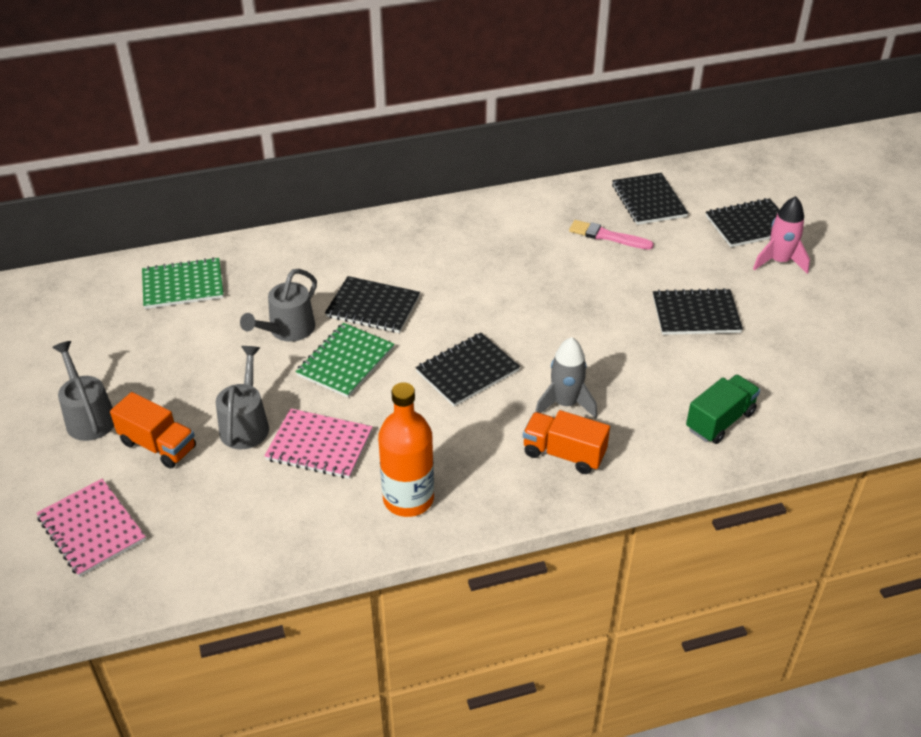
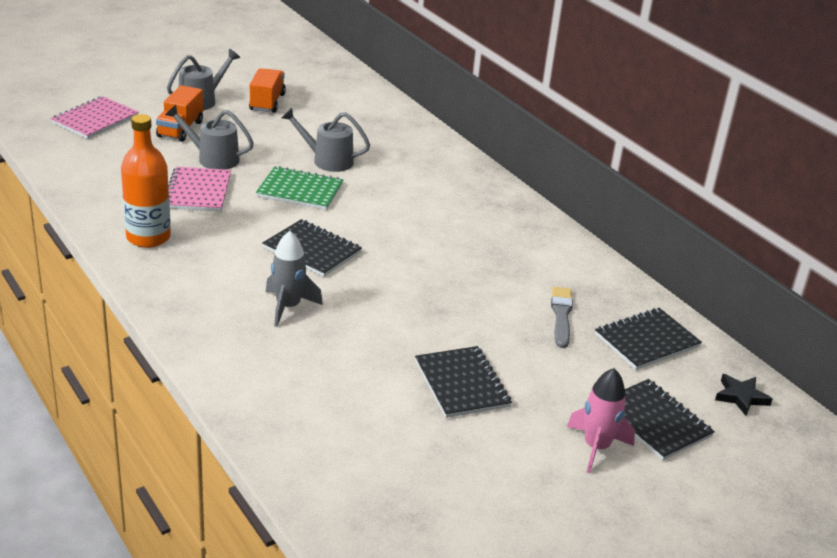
camera: 70 degrees right, 10 degrees down
green notebook [142,257,224,309] -> none
grey watering can [216,346,269,449] -> grey watering can turned 150 degrees counterclockwise [165,105,254,170]
black notebook [325,276,420,333] -> none
orange truck [523,410,610,474] -> orange truck moved to [249,68,286,113]
pink brush [569,220,654,250] -> grey brush [551,287,573,348]
green truck [686,375,760,444] -> none
none -> black star [715,374,772,416]

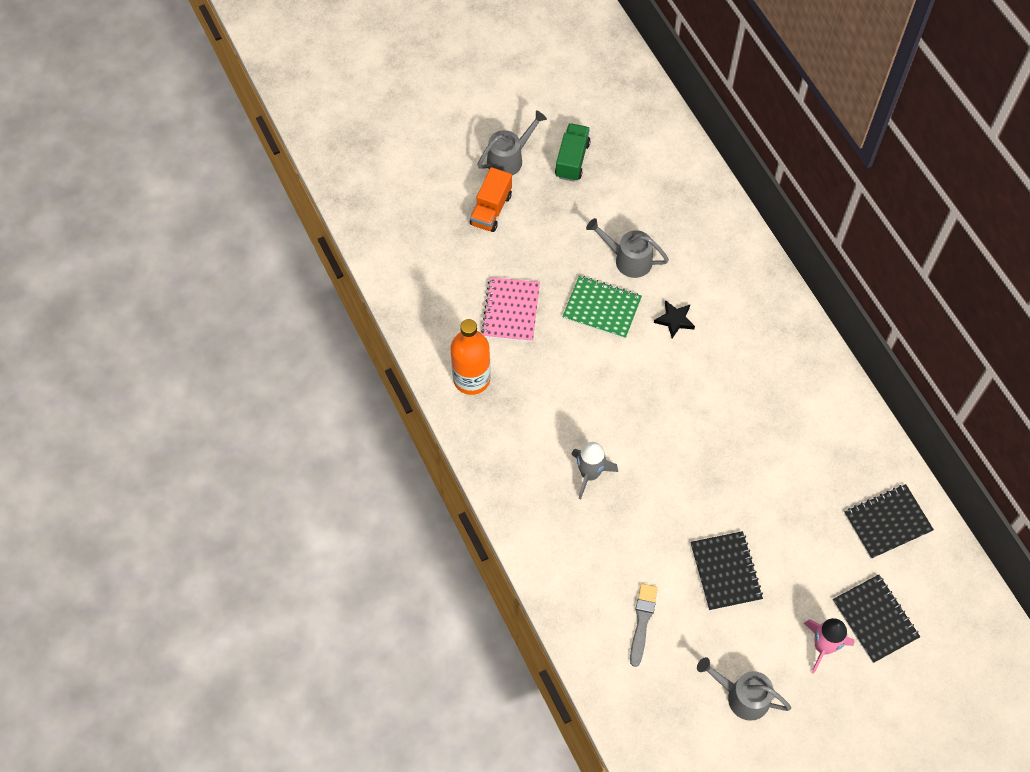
camera: 10 degrees right, 30 degrees up
pink notebook [51,96,139,139] -> none
grey watering can [165,105,254,170] -> grey watering can moved to [697,657,791,721]
orange truck [249,68,286,113] -> green truck [555,123,591,182]
black notebook [262,219,362,277] -> none
grey brush [551,287,573,348] -> grey brush moved to [630,583,658,667]
black star [715,374,772,416] -> black star moved to [654,300,695,338]

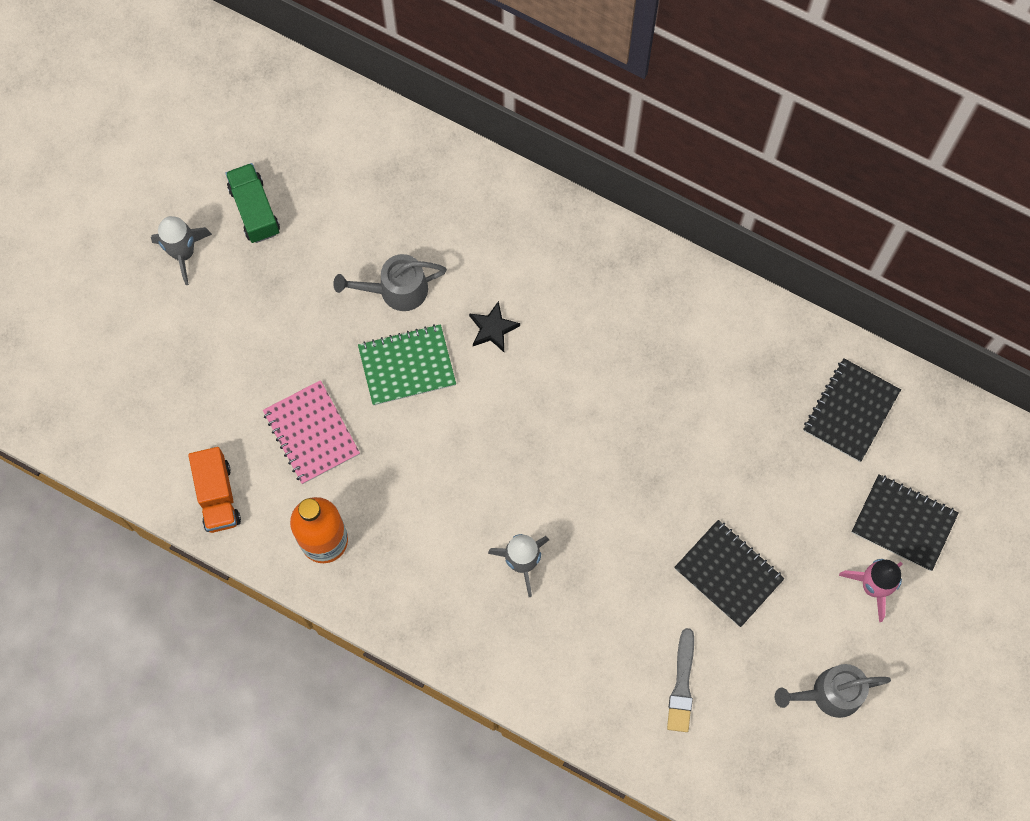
camera: 35 degrees left, 10 degrees up
orange truck [470,167,512,232] -> orange truck moved to [188,447,241,533]
grey watering can [477,110,547,176] -> grey rocket [151,216,212,285]
grey brush [630,583,658,667] -> grey brush turned 150 degrees counterclockwise [667,628,694,732]

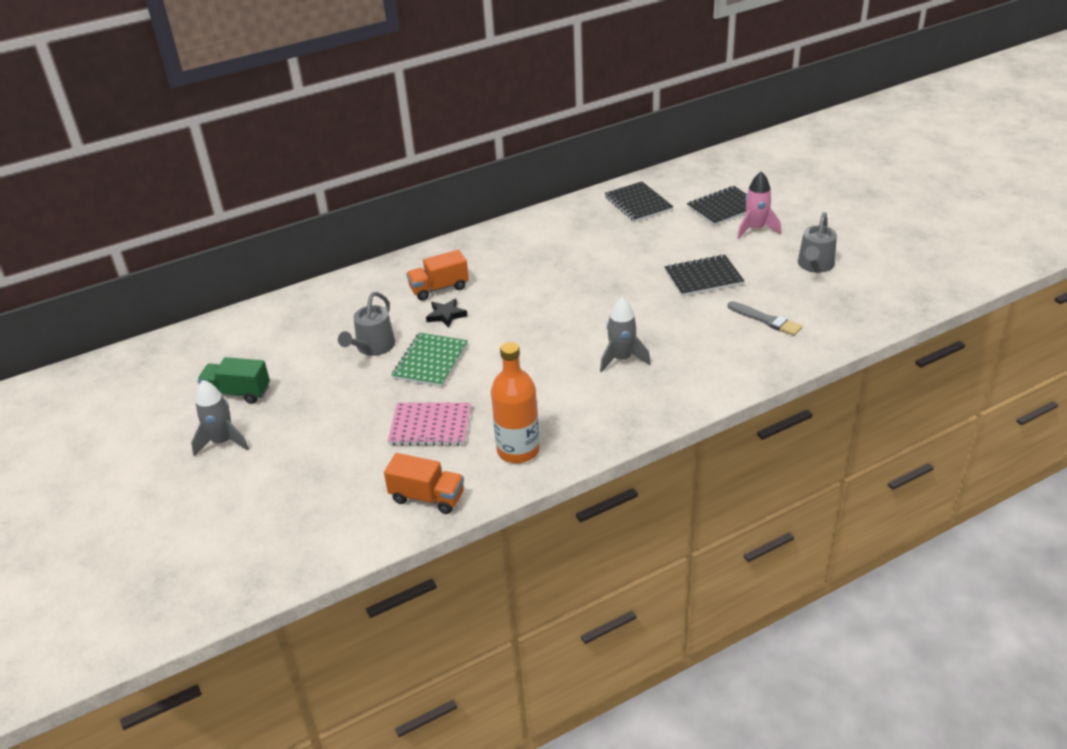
camera: 55 degrees left, 35 degrees down
none -> orange truck [406,250,469,301]

